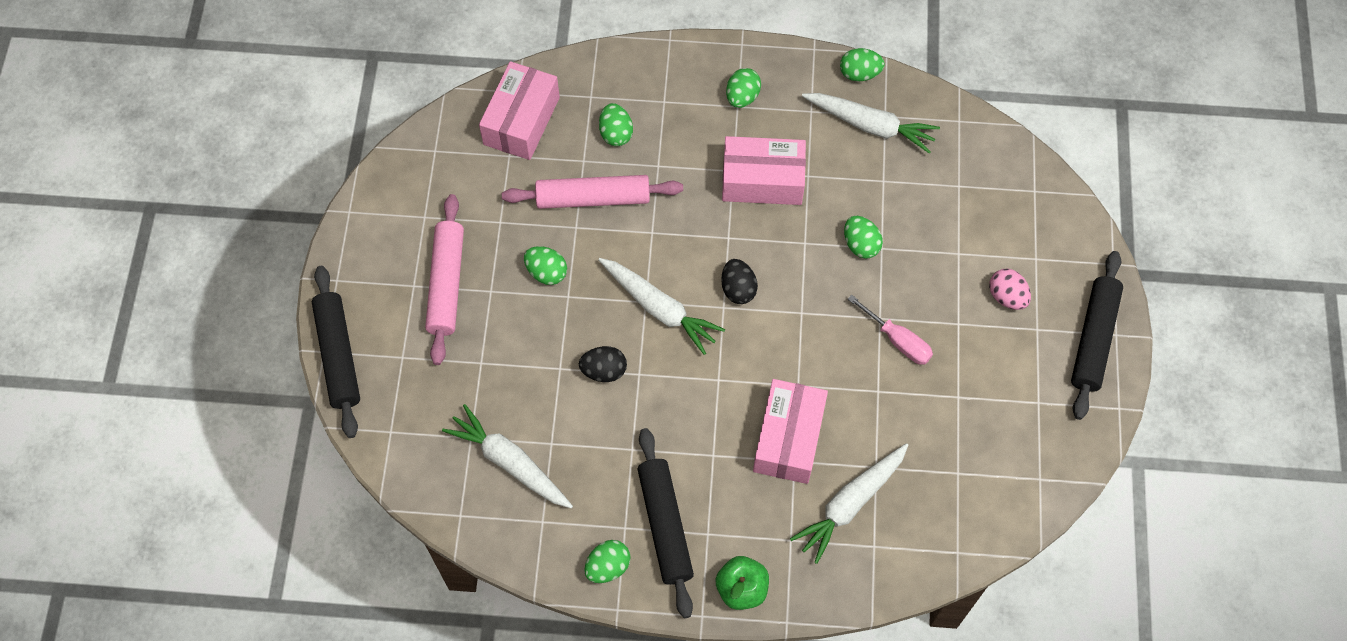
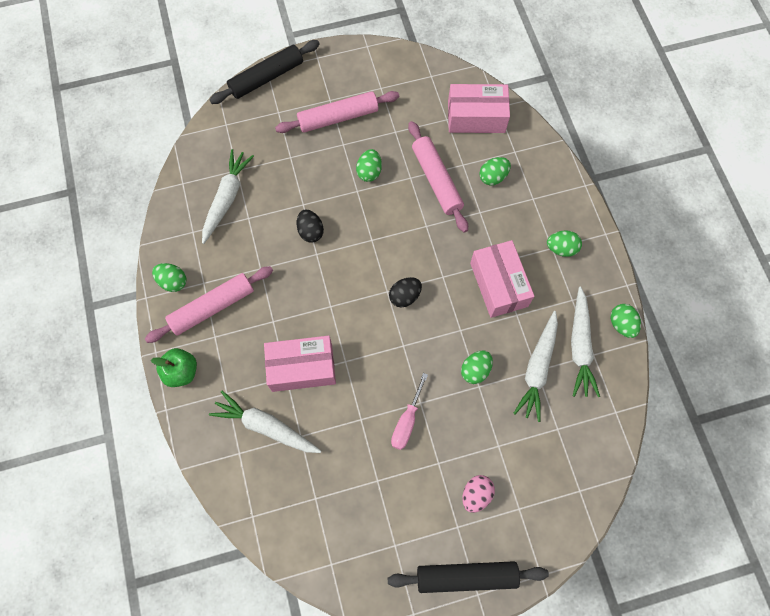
camera: 70 degrees right, 5 degrees up
white carrot [598,258,725,355] -> white carrot moved to [513,311,558,422]
black rolling pin [638,428,694,618] -> pink rolling pin [145,266,273,343]

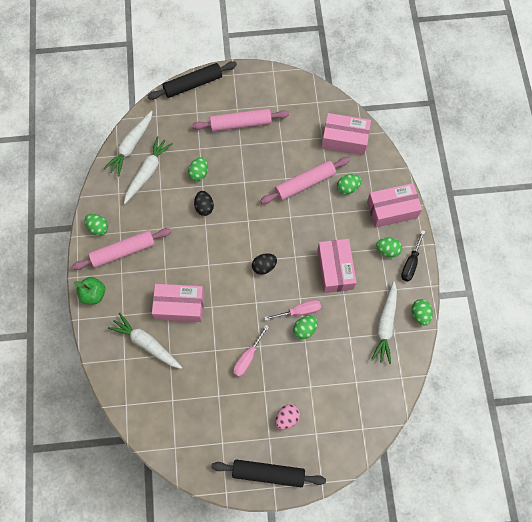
camera: 10 degrees right, 0 degrees up
green egg [356,149,382,182] -> green egg moved to [188,157,208,181]
pink rolling pin [408,121,468,233] -> pink rolling pin turned 75 degrees clockwise [260,157,350,204]
white carrot [513,311,558,422] -> white carrot moved to [103,111,153,176]
none -> pink screwdriver [264,300,321,321]
none -> pink box [367,183,422,228]
none -> black screwdriver [401,230,425,281]

